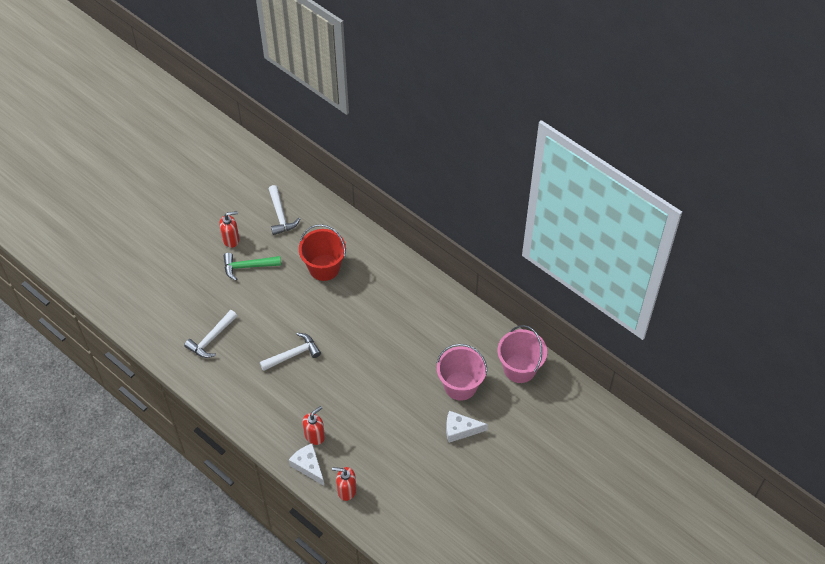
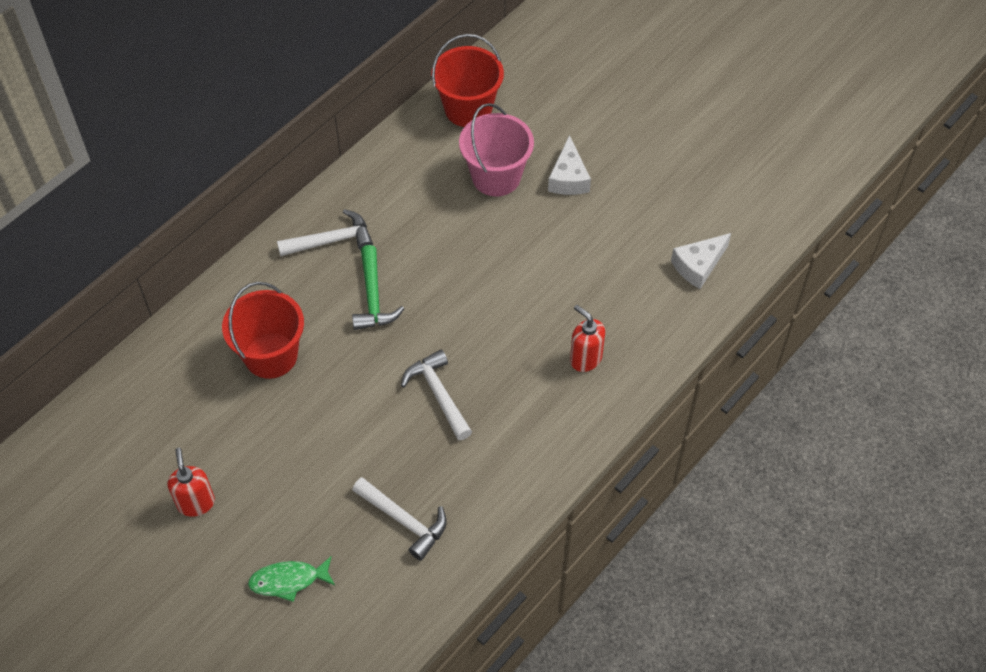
camera: 90 degrees left, 0 degrees up
green hammer [223,253,281,281] -> green hammer moved to [352,245,404,330]
white hammer [269,185,300,235] -> white hammer moved to [277,209,373,256]
white cheese [289,443,324,486] -> white cheese moved to [671,233,731,289]
red soap dispenser [332,467,357,501] -> none
pink bucket [498,325,547,383] -> red bucket [431,34,504,127]
none -> green fish [248,556,335,602]

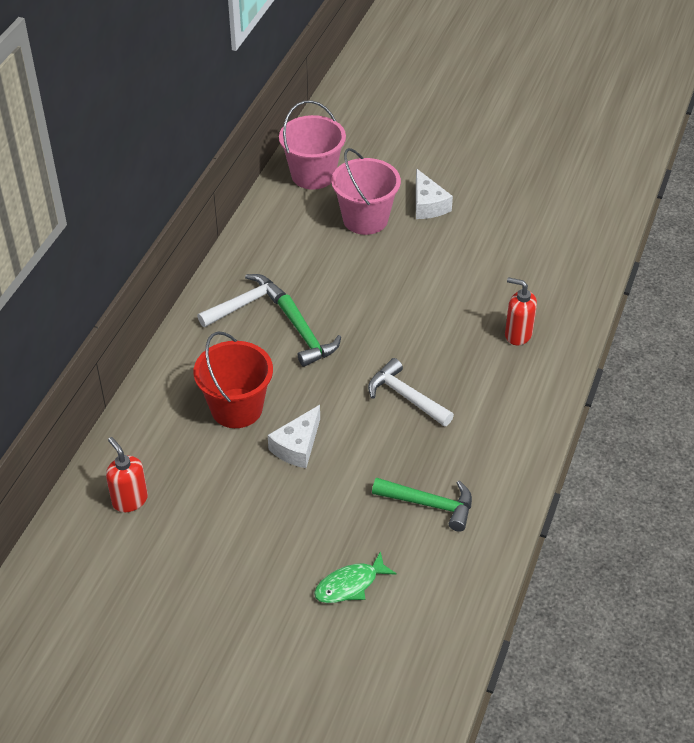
camera: 20 degrees left, 10 degrees down
red soap dispenser [168,448,215,517] -> red soap dispenser moved to [106,437,148,512]
white hammer [352,477,447,561] -> green hammer [372,478,472,532]
red bucket [431,34,504,127] -> pink bucket [279,100,346,190]
white cheese [671,233,731,289] -> white cheese moved to [268,405,320,468]

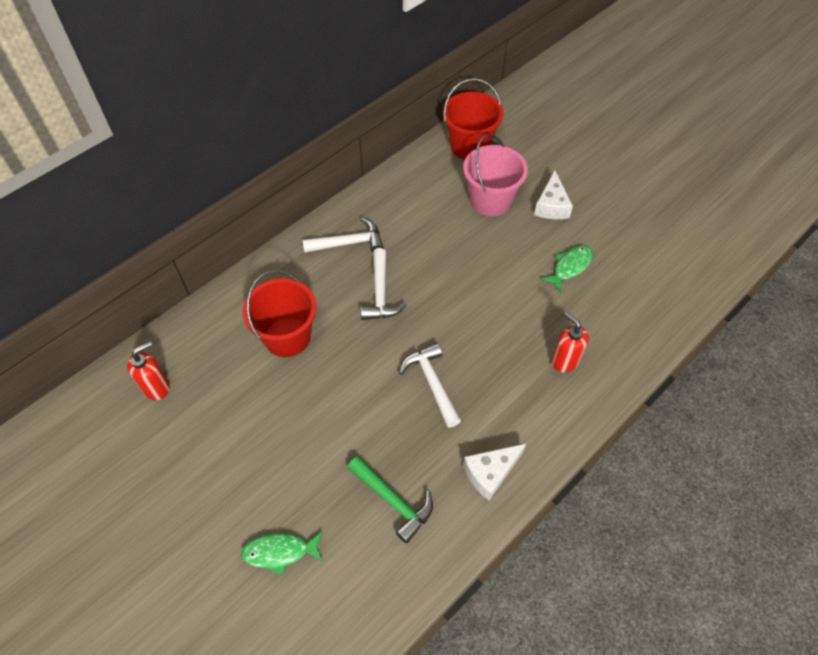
camera: 25 degrees right, 10 degrees up
red soap dispenser [106,437,148,512] -> red soap dispenser turned 60 degrees clockwise [127,341,170,400]
white cheese [268,405,320,468] -> white cheese moved to [463,444,526,501]
green hammer [277,294,341,367] -> white hammer [361,248,407,320]
pink bucket [279,100,346,190] -> red bucket [443,78,504,160]
none -> green fish [541,246,593,292]

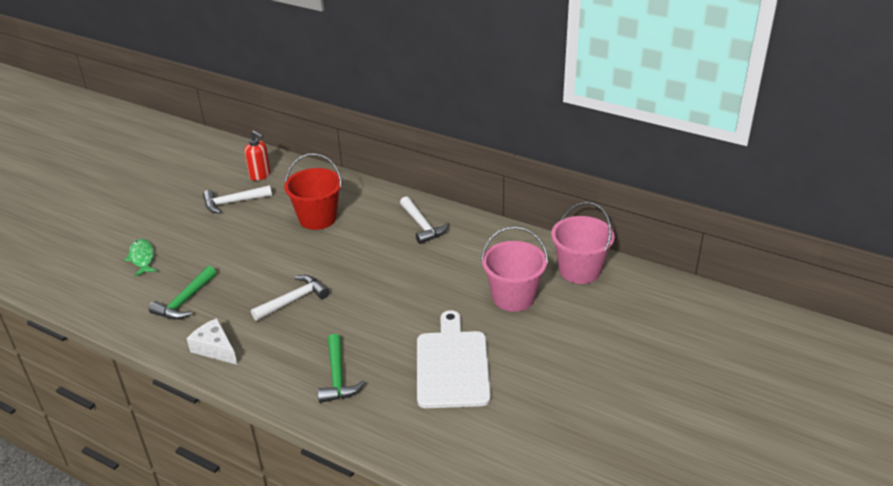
camera: 75 degrees right, 20 degrees down
white hammer [361,248,407,320] -> white hammer moved to [203,185,272,214]
red bucket [443,78,504,160] -> pink bucket [551,202,615,284]
white cheese [534,170,573,219] -> none
green fish [541,246,593,292] -> white cutting board [417,310,491,408]
red soap dispenser [551,312,589,373] -> green hammer [318,334,365,403]

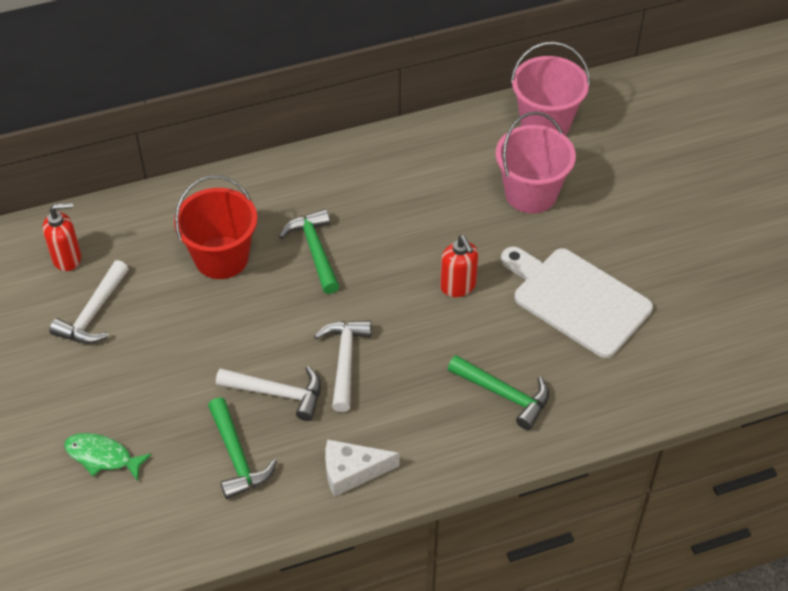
camera: 50 degrees left, 15 degrees up
white hammer [400,196,449,244] -> white hammer moved to [216,366,321,421]
none -> green hammer [279,209,340,294]
none -> red soap dispenser [440,235,478,297]

